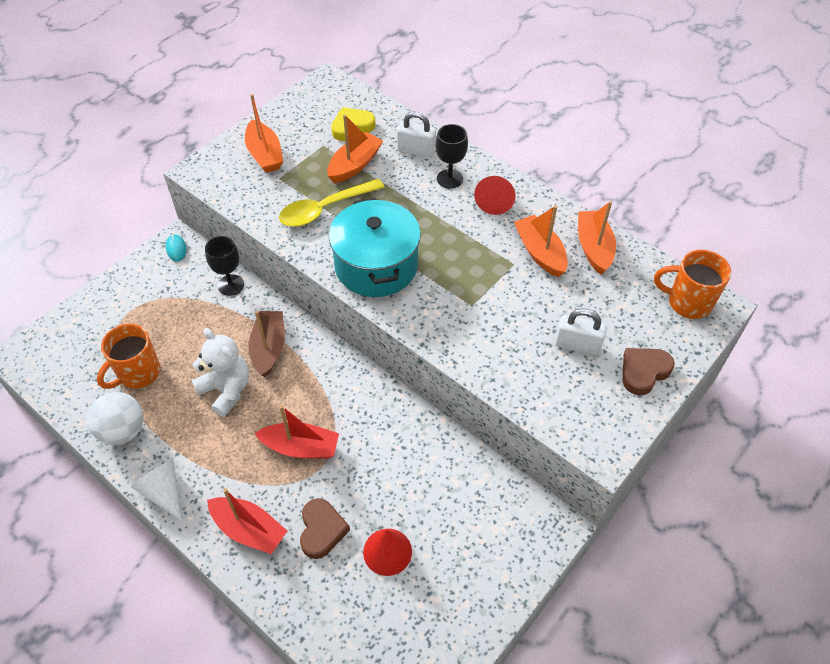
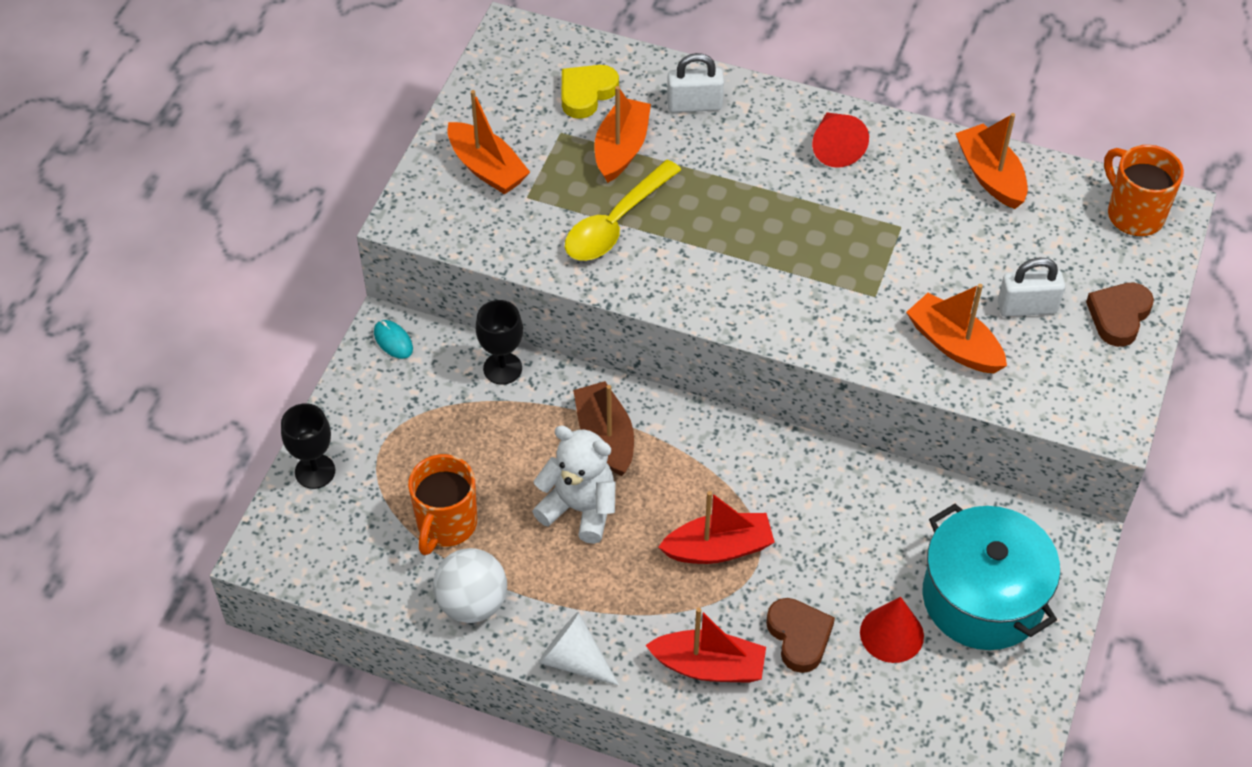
camera: 20 degrees left, 0 degrees up
turquoise pot [329,198,421,297] -> turquoise pot moved to [923,504,1060,650]
black goblet [435,124,468,189] -> black goblet moved to [281,403,335,489]
orange boat [514,205,568,277] -> orange boat moved to [906,284,1007,373]
orange mug [654,250,731,319] -> orange mug turned 60 degrees clockwise [1104,145,1184,236]

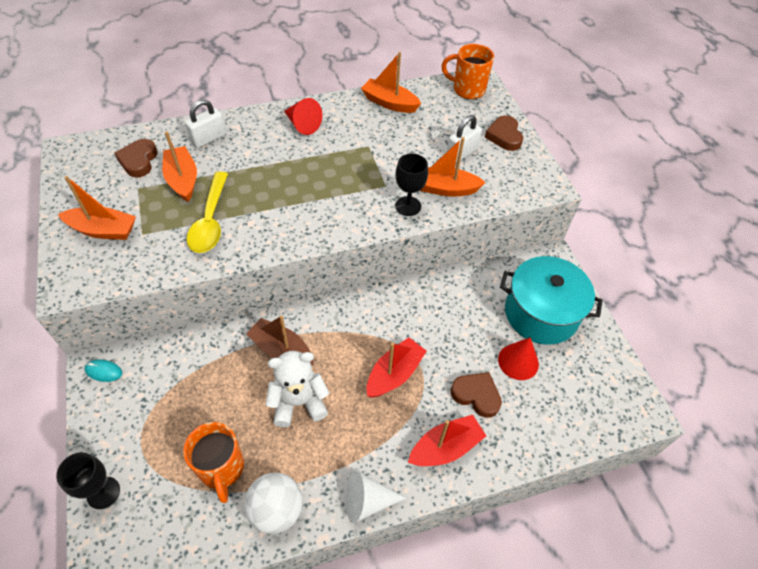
camera: 40 degrees left, 0 degrees up
black goblet [476,300,523,385] -> black goblet moved to [395,153,428,216]
yellow heart [561,65,619,119] -> brown heart [114,139,158,177]

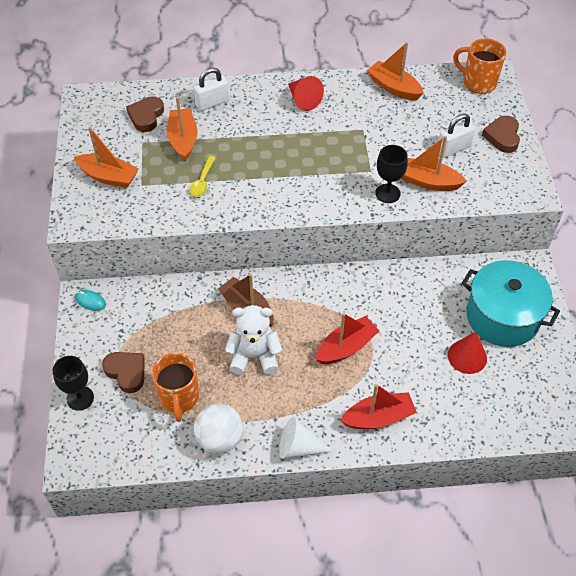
camera: 15 degrees right, 0 degrees up
yellow spoon [187,172,228,253] -> yellow spoon [190,156,216,197], size x0.57
brown heart [451,372,502,418] -> brown heart moved to [102,352,145,393]

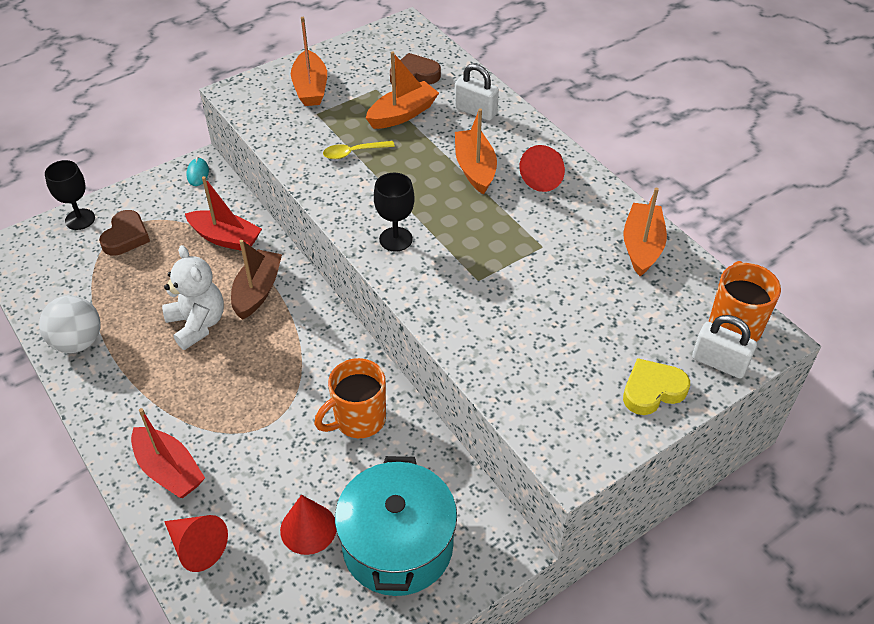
camera: 60 degrees right, 5 degrees down
orange mug [152,353,199,422] -> orange mug moved to [314,358,386,438]
white cone [279,417,334,459] -> none
red boat [316,313,380,364] -> red boat moved to [185,176,262,251]
black goblet [375,145,408,203] -> black goblet moved to [374,173,415,252]
orange boat [402,136,467,191] -> orange boat moved to [455,108,497,194]
white padlock [439,113,475,158] -> white padlock moved to [692,315,757,378]
brown heart [482,116,520,153] -> yellow heart [623,358,690,415]
none -> red cone [164,515,228,572]

